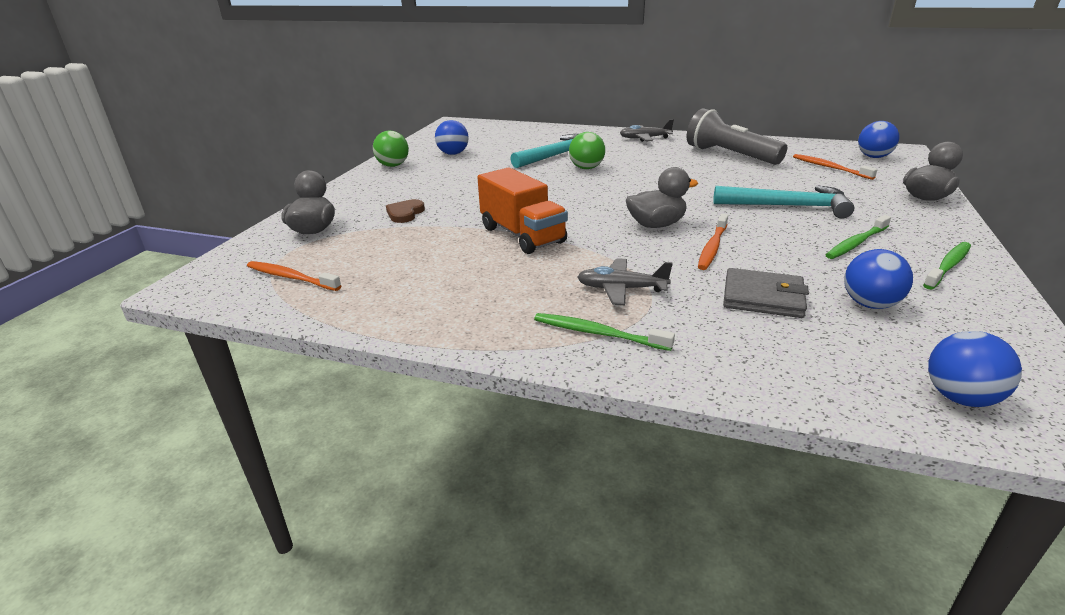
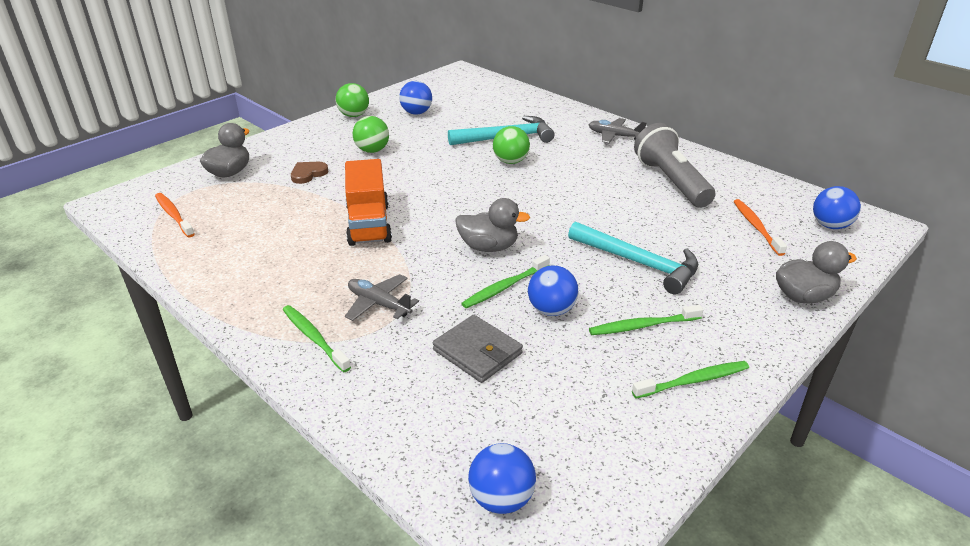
camera: 25 degrees right, 5 degrees up
orange toothbrush [698,214,728,270] -> green toothbrush [461,255,550,308]
blue ball [844,249,913,309] -> blue ball moved to [528,265,578,316]
none -> green ball [353,116,389,153]

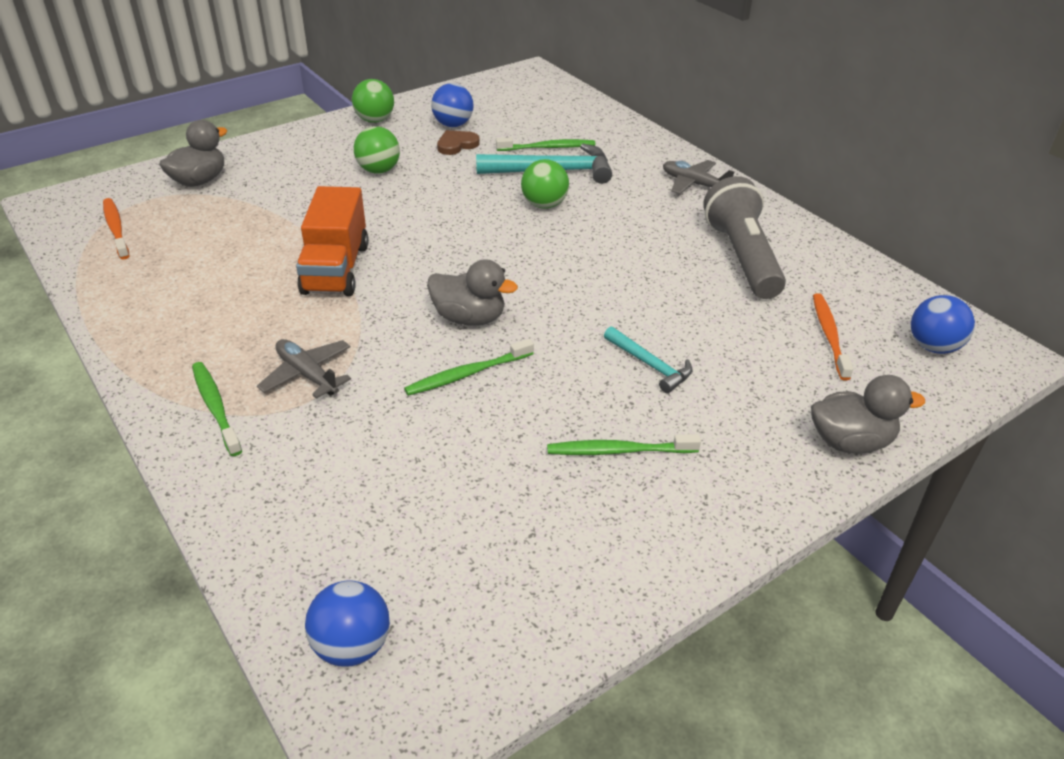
camera: 10 degrees right, 5 degrees up
brown heart [291,161,328,184] -> brown heart moved to [437,130,480,155]
grey wallet [433,315,523,383] -> none
blue ball [528,265,578,316] -> none
turquoise hammer [568,221,698,294] -> turquoise hammer [604,326,692,393], size x0.58
green toothbrush [632,361,749,398] -> green toothbrush moved to [496,138,595,151]

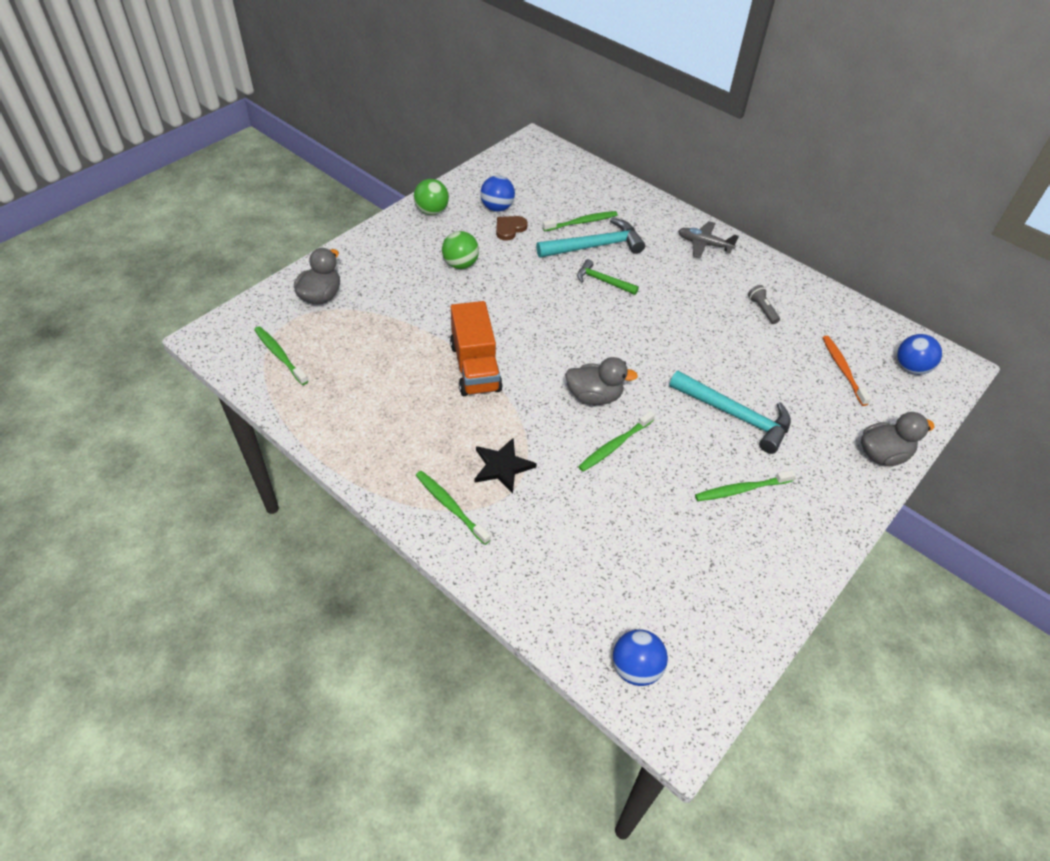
camera: 15 degrees left, 10 degrees up
orange toothbrush [103,198,130,260] -> green toothbrush [254,326,308,385]
grey plane [257,339,351,399] -> black star [475,438,537,493]
green ball [521,159,569,209] -> green hammer [577,259,639,295]
turquoise hammer [604,326,692,393] -> turquoise hammer [669,371,791,454], size x1.73
grey flashlight [703,176,786,299] -> grey flashlight [748,285,780,324], size x0.41

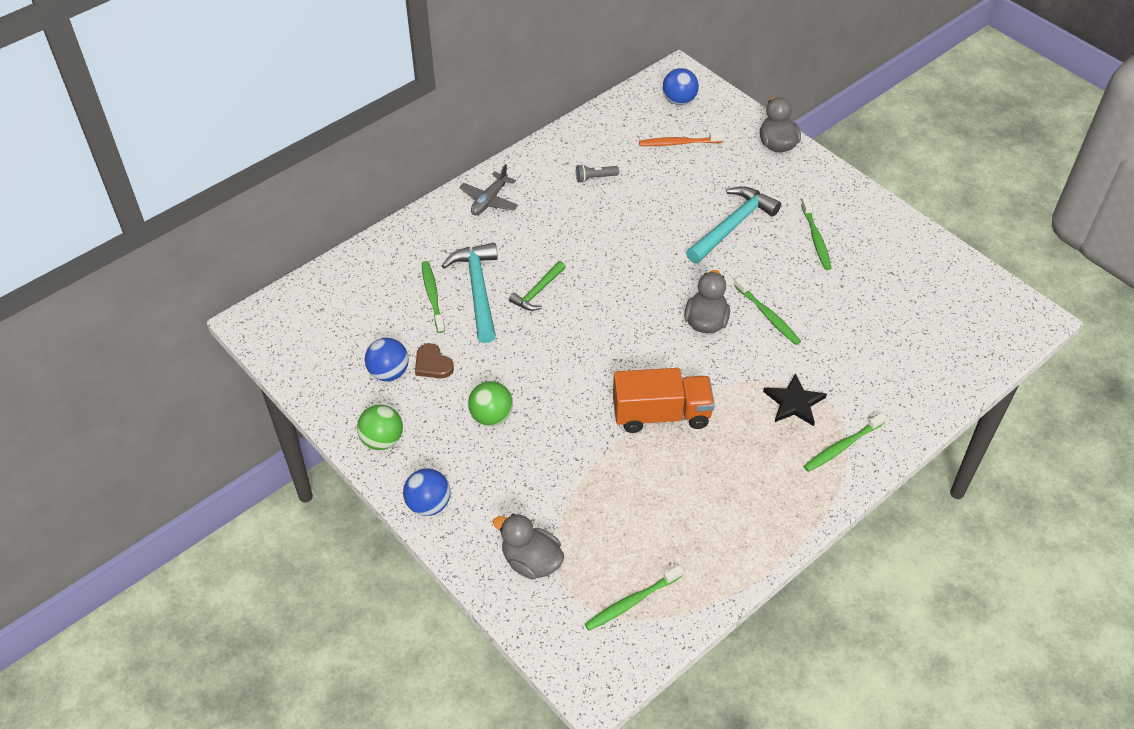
camera: 80 degrees left, 0 degrees up
blue ball [613,629,668,686] -> blue ball moved to [403,469,451,516]

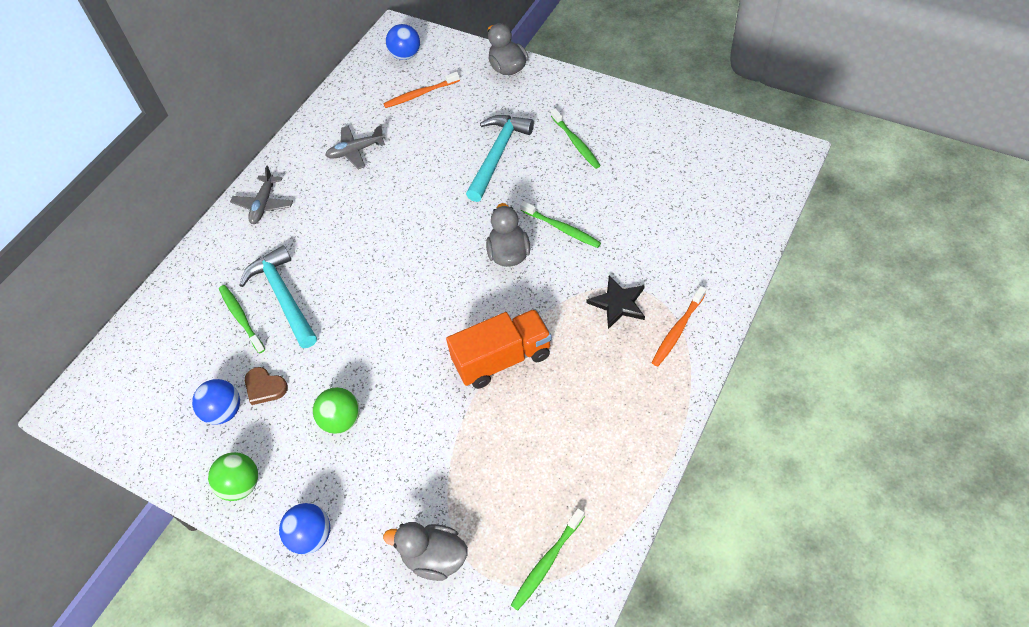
camera: 15 degrees left, 5 degrees up
green hammer [509,261,566,311] -> none
grey flashlight [576,164,619,183] -> grey plane [325,126,385,169]
green toothbrush [804,413,887,472] -> orange toothbrush [651,286,706,366]

